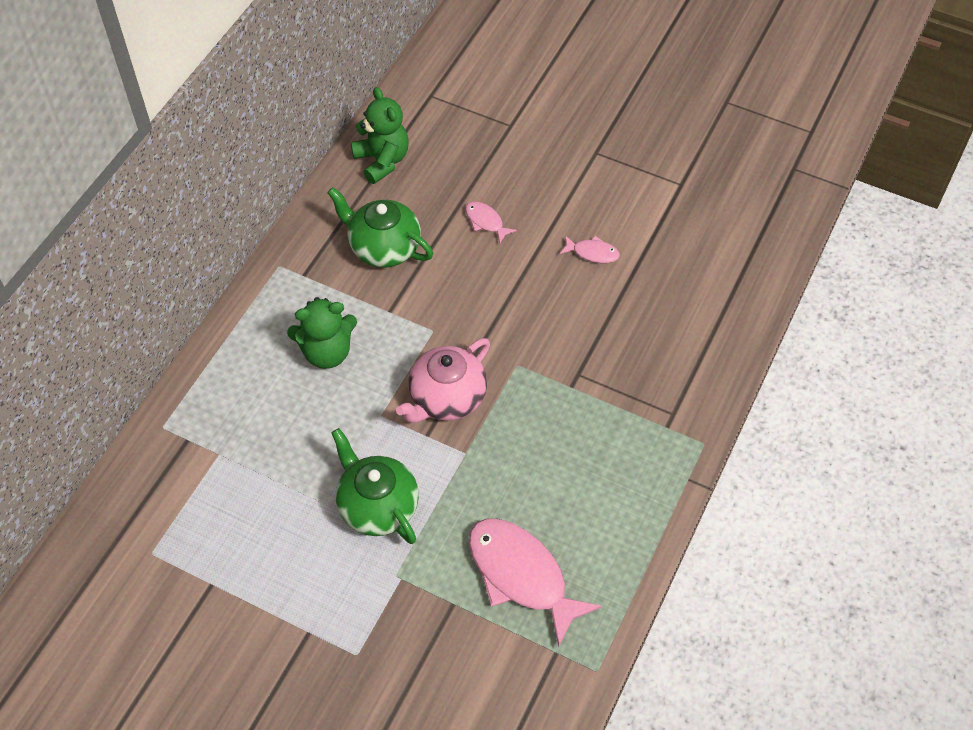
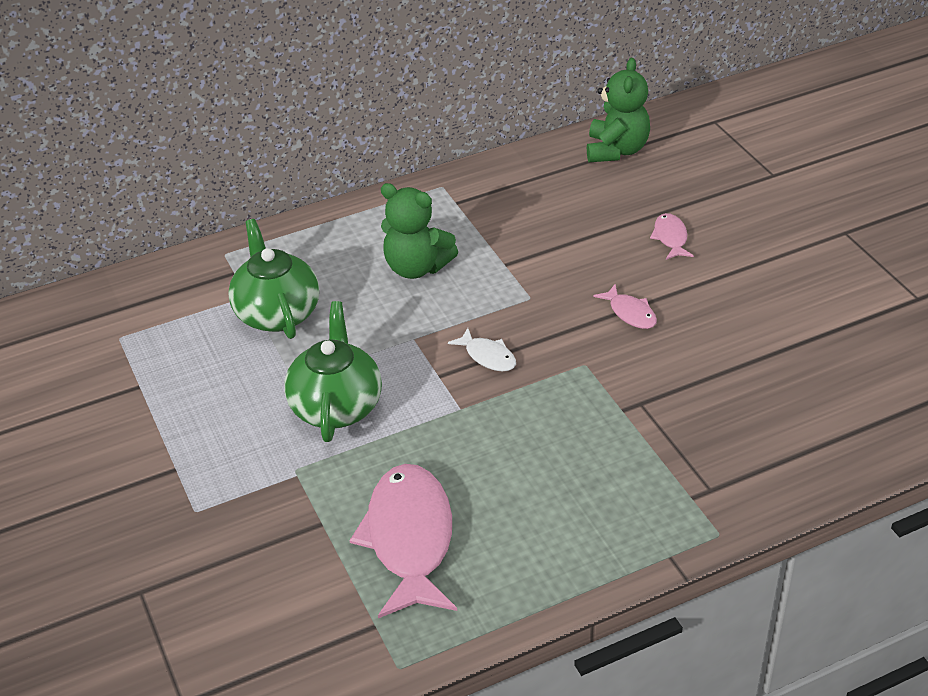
camera: 40 degrees right, 15 degrees down
green teapot [327,187,433,267] -> green teapot moved to [228,219,319,339]
pink teapot [396,338,490,423] -> white fish [448,328,516,371]
pink fish [559,235,620,263] -> pink fish moved to [593,284,657,329]

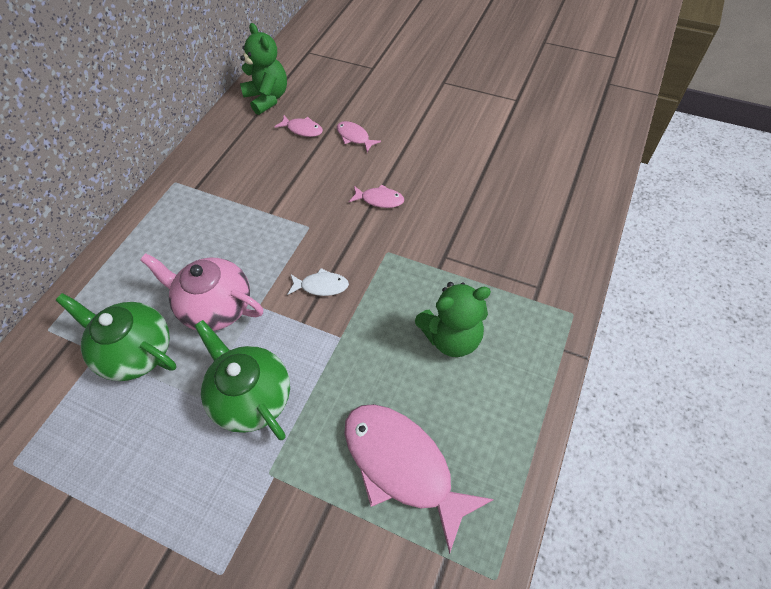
camera: 40 degrees left, 15 degrees up
green teddy bear [381,183,458,279] -> green teddy bear moved to [415,282,491,357]
none -> pink teapot [140,253,263,331]
none -> pink fish [274,115,323,137]

